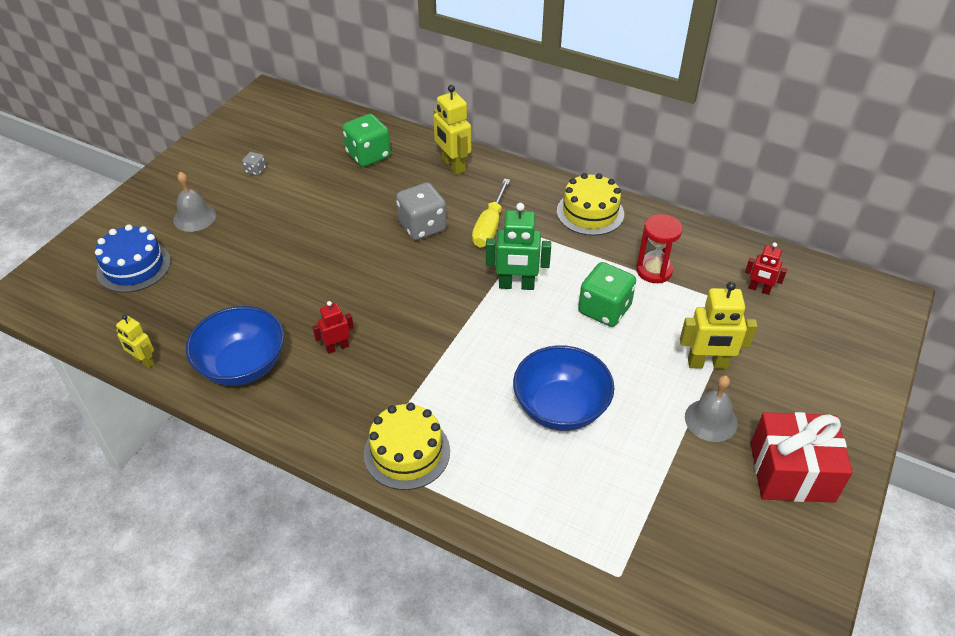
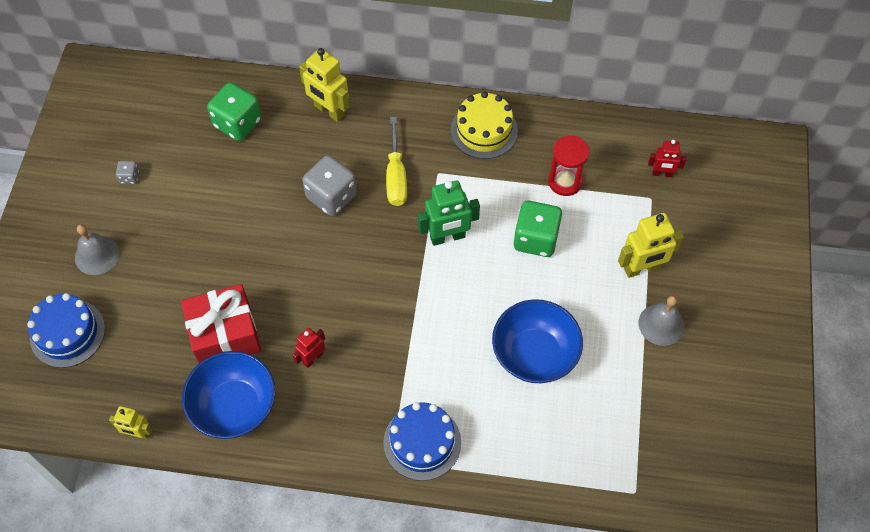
camera: 20 degrees left, 15 degrees up
yellow cake [364,403,450,490] -> blue cake [383,402,461,481]
red gift [751,412,853,503] -> red gift moved to [181,284,261,363]

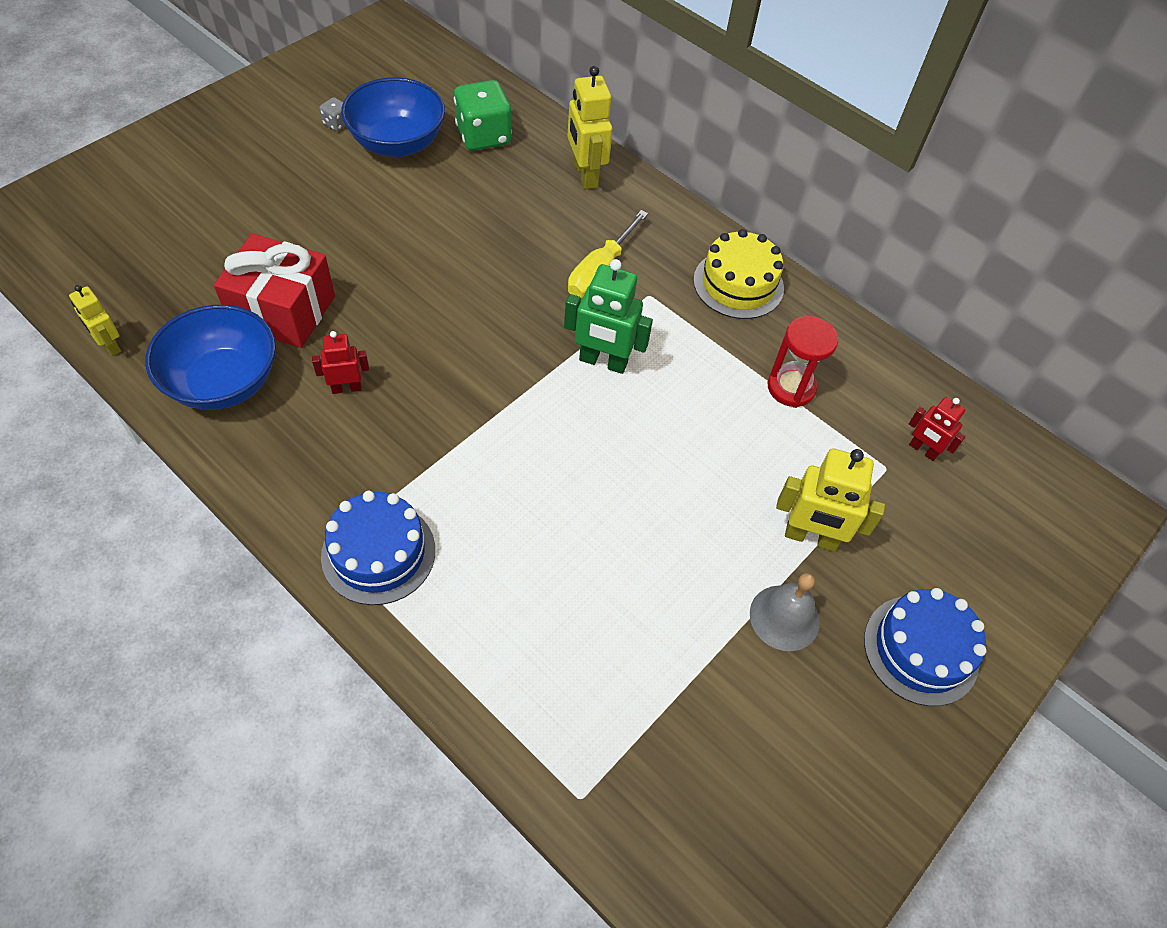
camera: 30 degrees right, 5 degrees down
blue cake [27,293,105,368] -> blue cake moved to [864,588,987,706]
grey bell [75,224,120,275] -> none
grey dice [302,155,357,216] -> none
blue bowl [492,299,583,383] -> blue bowl moved to [341,77,445,157]
green dice [513,201,562,257] -> none

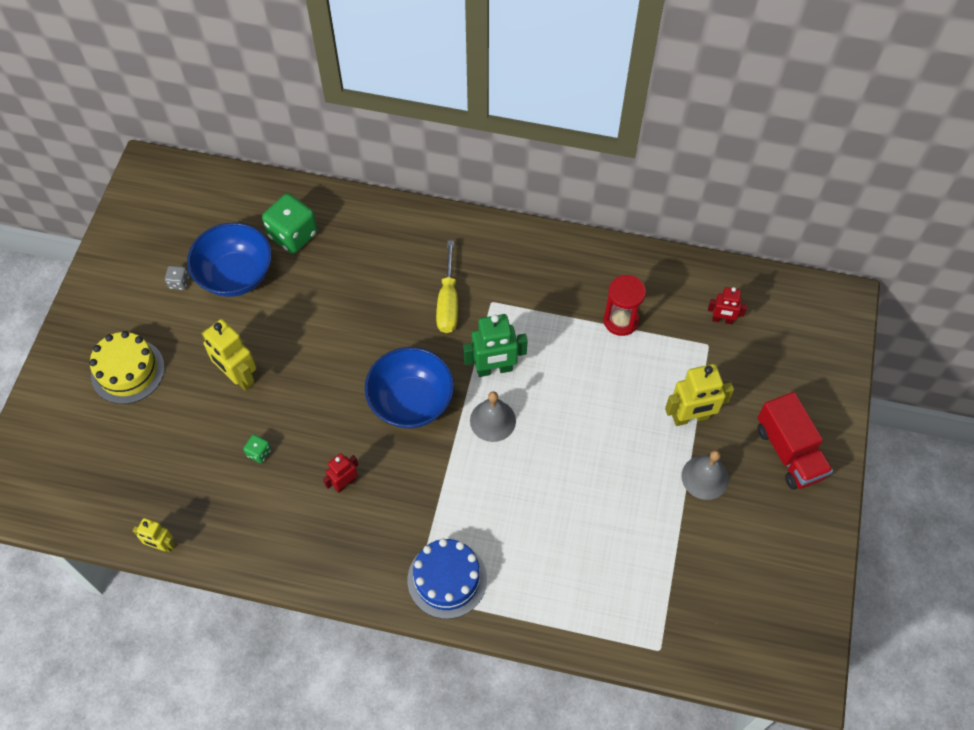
camera: 25 degrees left, 5 degrees up
blue bowl [145,305,276,410] -> blue bowl moved to [365,347,454,428]
red gift [214,233,335,348] -> green dice [243,434,271,463]
yellow robot [567,66,613,189] -> yellow robot moved to [201,319,256,391]
yellow cake [693,229,784,319] -> yellow cake moved to [89,331,165,404]
blue cake [864,588,987,706] -> red truck [757,392,833,490]
none -> grey bell [470,391,516,442]

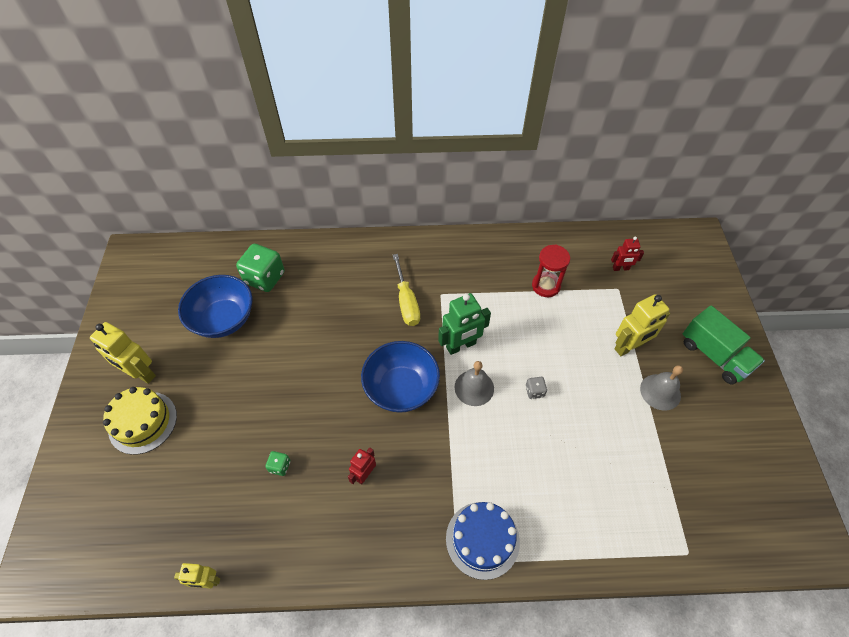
camera: 15 degrees left, 5 degrees down
grey dice [165,266,189,290] -> grey dice moved to [526,377,547,399]
yellow robot [201,319,256,391] -> yellow robot moved to [90,322,156,384]
red truck [757,392,833,490] -> green truck [682,306,765,384]

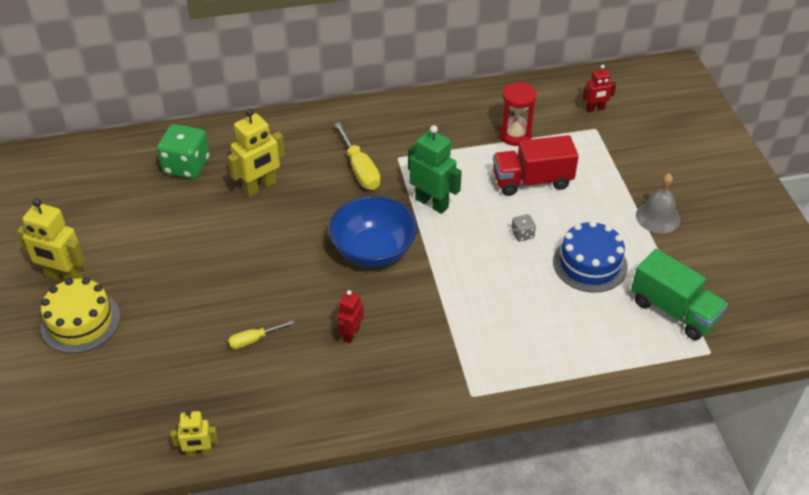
camera: 10 degrees left, 10 degrees down
blue bowl [178,275,253,338] -> none
green dice [265,451,290,476] -> yellow screwdriver [228,320,294,349]
green robot [438,293,491,355] -> green robot turned 105 degrees counterclockwise [408,125,462,214]
blue cake [446,502,520,580] -> blue cake moved to [553,221,628,293]
grey bell [455,361,494,406] -> none
yellow robot [615,294,670,356] -> yellow robot moved to [228,109,285,197]
green truck [682,306,765,384] -> green truck moved to [631,249,728,340]
none -> red truck [493,135,579,196]

